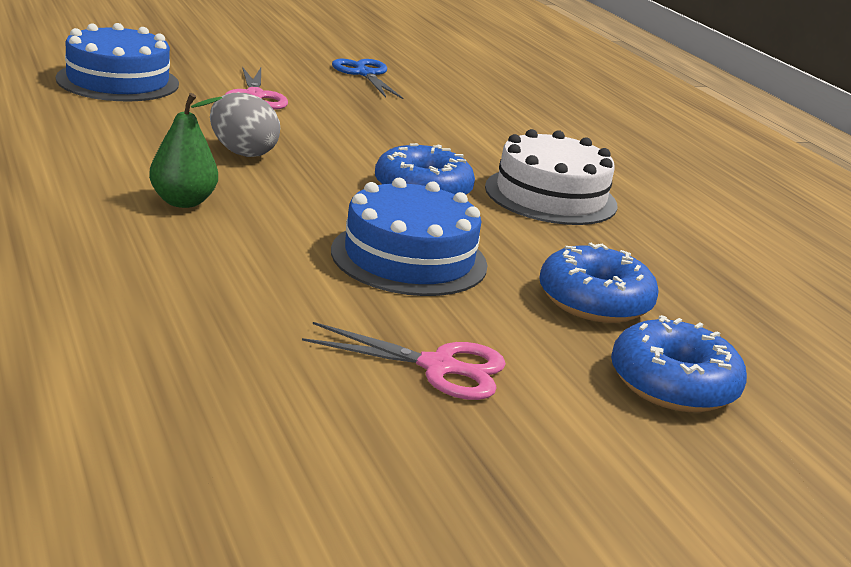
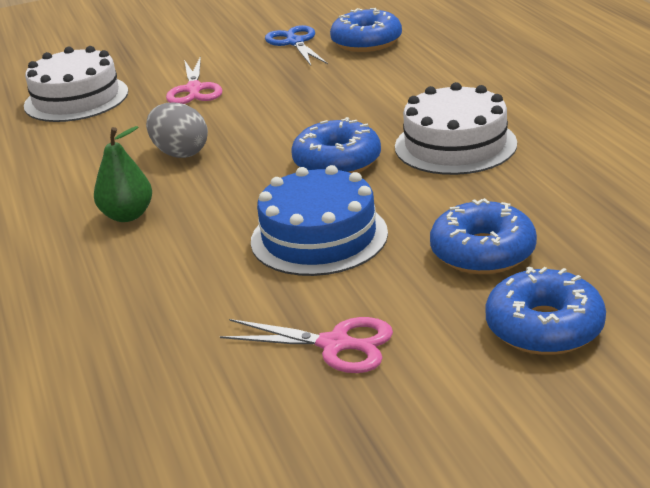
camera: 10 degrees right, 5 degrees up
blue cake [56,23,179,101] -> white cake [24,46,128,122]
none -> blue donut [330,8,402,52]

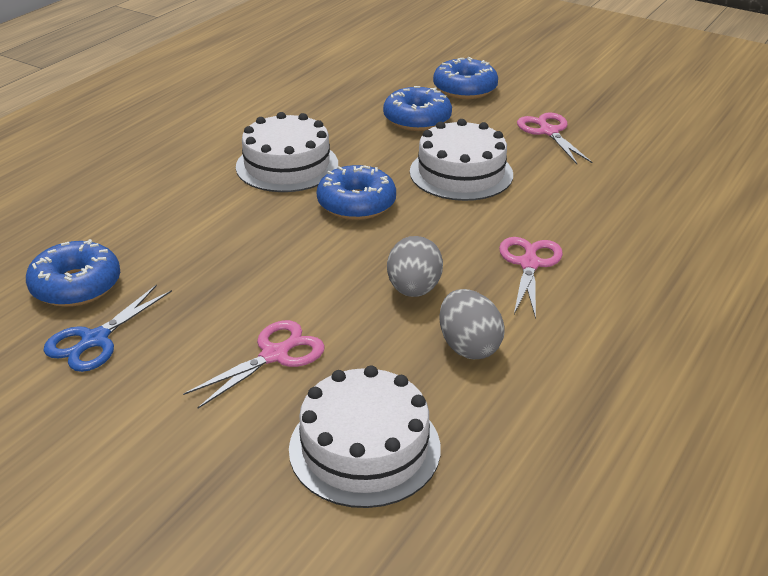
camera: 130 degrees left, 5 degrees up
green pear [94,126,152,222] -> pink scissors [499,237,563,319]
blue cake [251,165,388,276] -> white cake [410,119,513,201]
none -> grey egg [439,289,505,359]

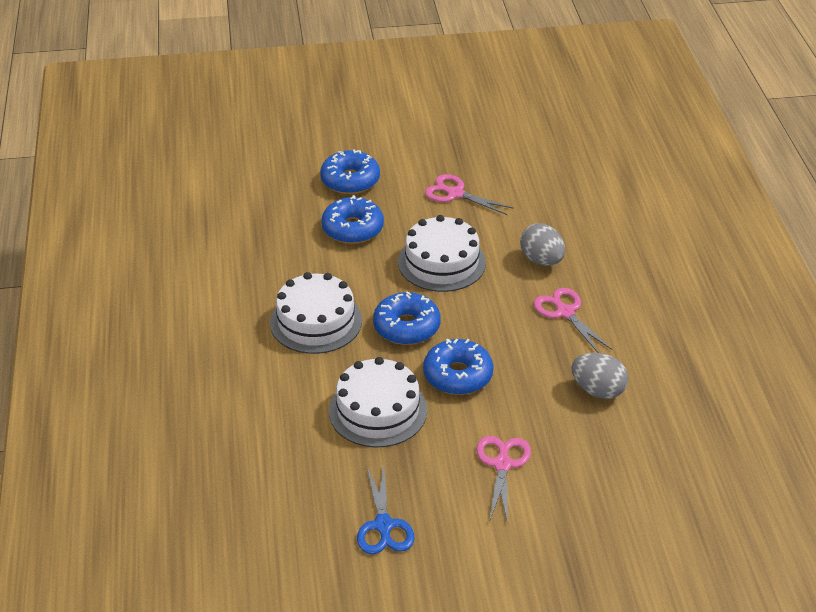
camera: 40 degrees left, 5 degrees up
blue donut [26,239,120,307] -> blue donut moved to [423,338,494,395]
white cake [289,365,441,508] -> white cake moved to [329,357,427,448]
grey egg [387,236,443,297] -> grey egg moved to [520,223,565,266]

